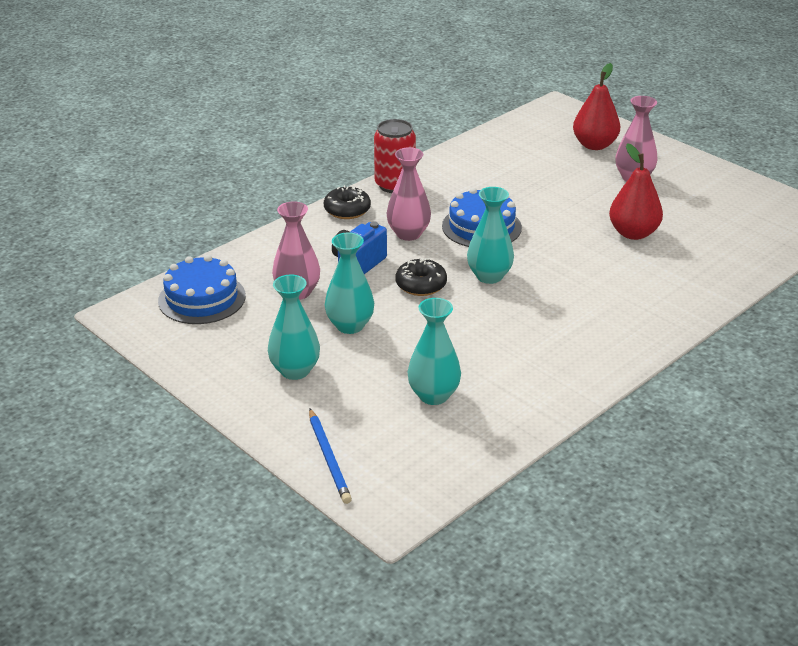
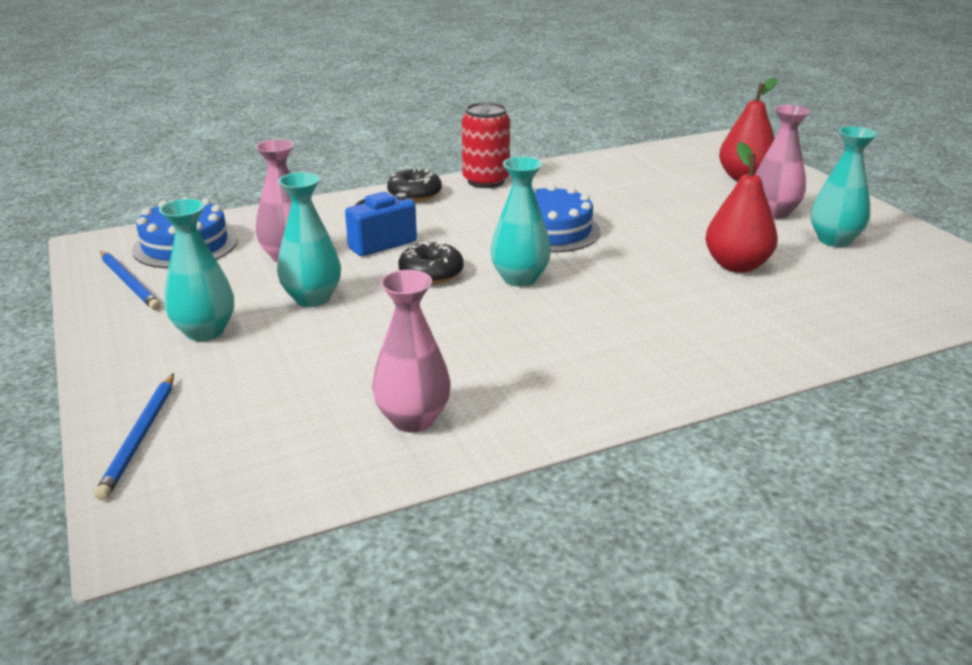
camera: 20 degrees right, 5 degrees down
pink vase [386,147,431,241] -> pink vase moved to [372,270,451,432]
turquoise vase [407,298,461,405] -> turquoise vase moved to [811,126,877,247]
none -> blue pencil [100,251,161,310]

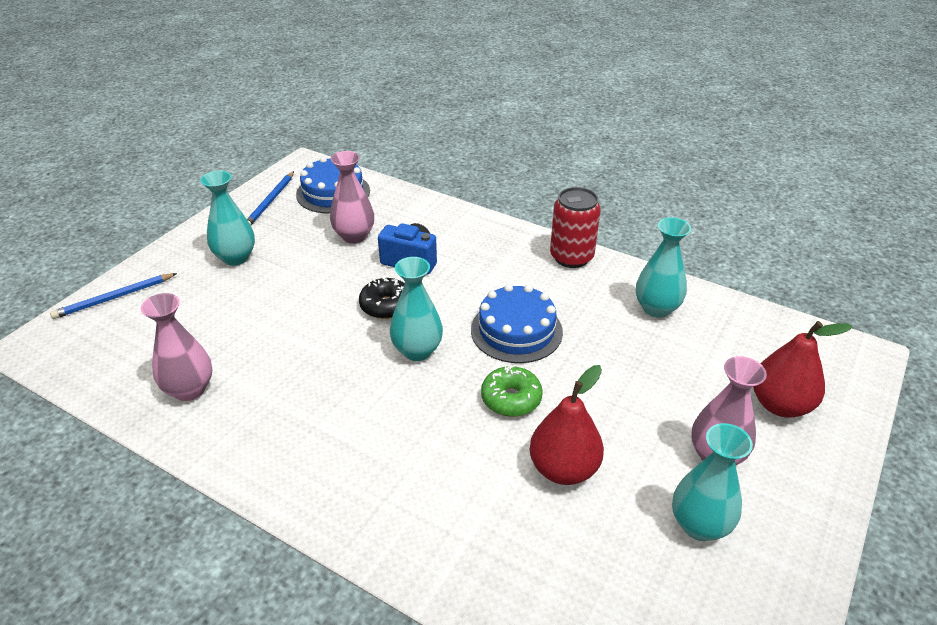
camera: 55 degrees right, 10 degrees up
turquoise vase [277,172,341,307] -> turquoise vase moved to [636,217,691,318]
black donut [387,167,442,202] -> none
none -> green donut [481,365,543,417]

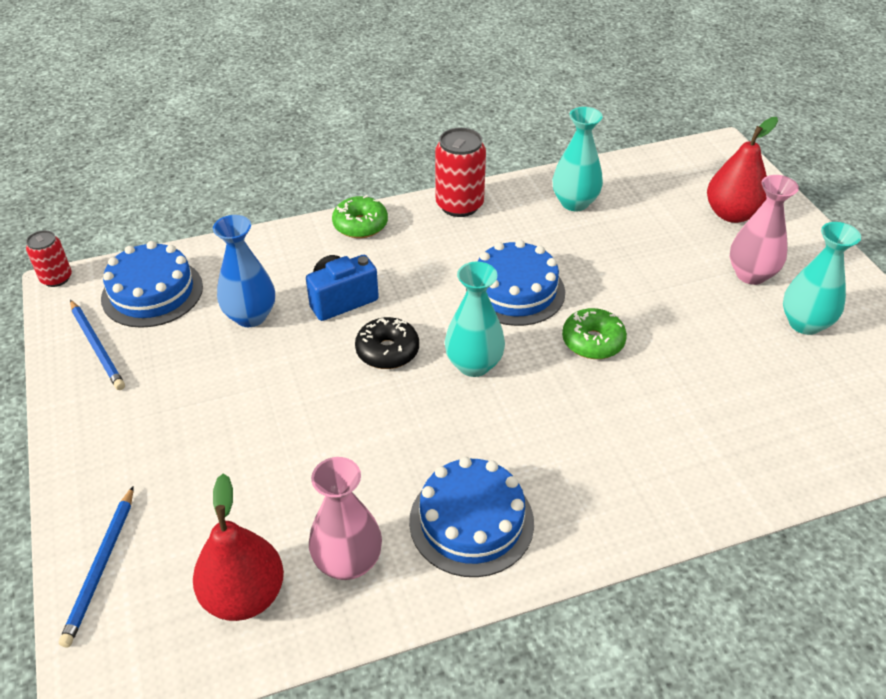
camera: 50 degrees left, 5 degrees up
turquoise vase [200,170,255,266] -> none
pink vase [330,151,374,244] -> blue vase [213,215,275,327]
red pear [530,365,604,485] -> red pear moved to [193,473,284,621]
none -> red can [26,230,72,287]
none -> green donut [332,195,388,238]
none -> blue cake [409,457,534,577]

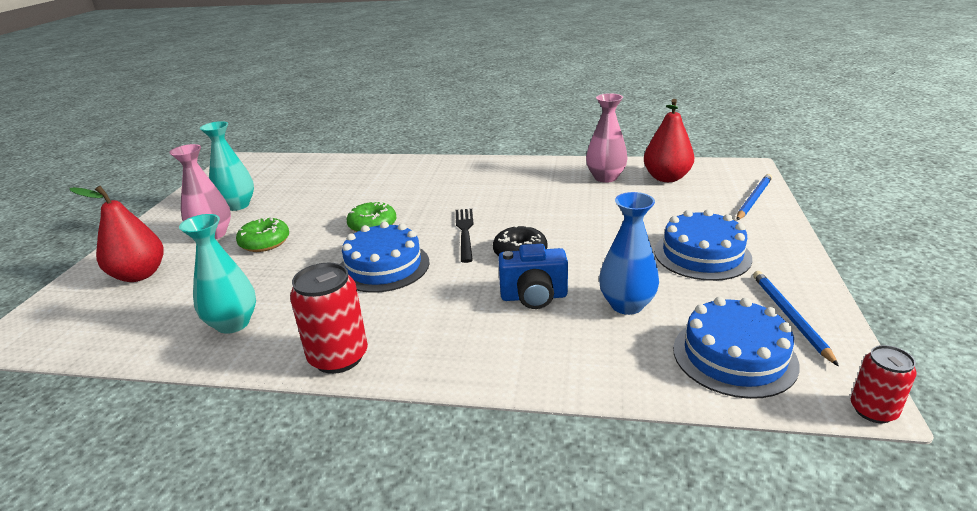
camera: 150 degrees left, 15 degrees down
green donut [332,195,388,238] -> green donut moved to [236,217,289,252]
blue cake [409,457,534,577] -> blue cake moved to [654,209,752,281]
turquoise vase [445,262,505,377] -> black fork [456,209,473,263]

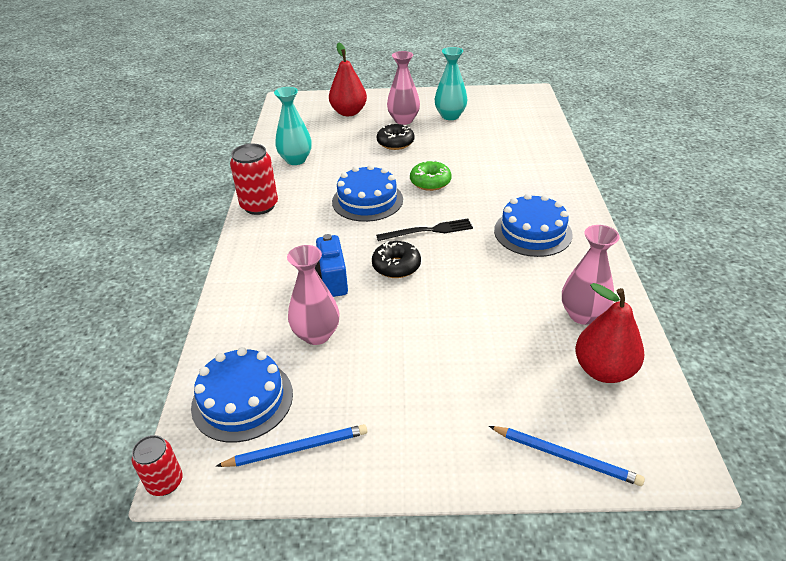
camera: 80 degrees right, 10 degrees up
green donut [236,217,289,252] -> black donut [377,123,414,150]
blue vase [599,192,659,315] -> pink vase [287,245,340,345]
blue cake [654,209,752,281] -> blue cake moved to [494,193,573,257]

